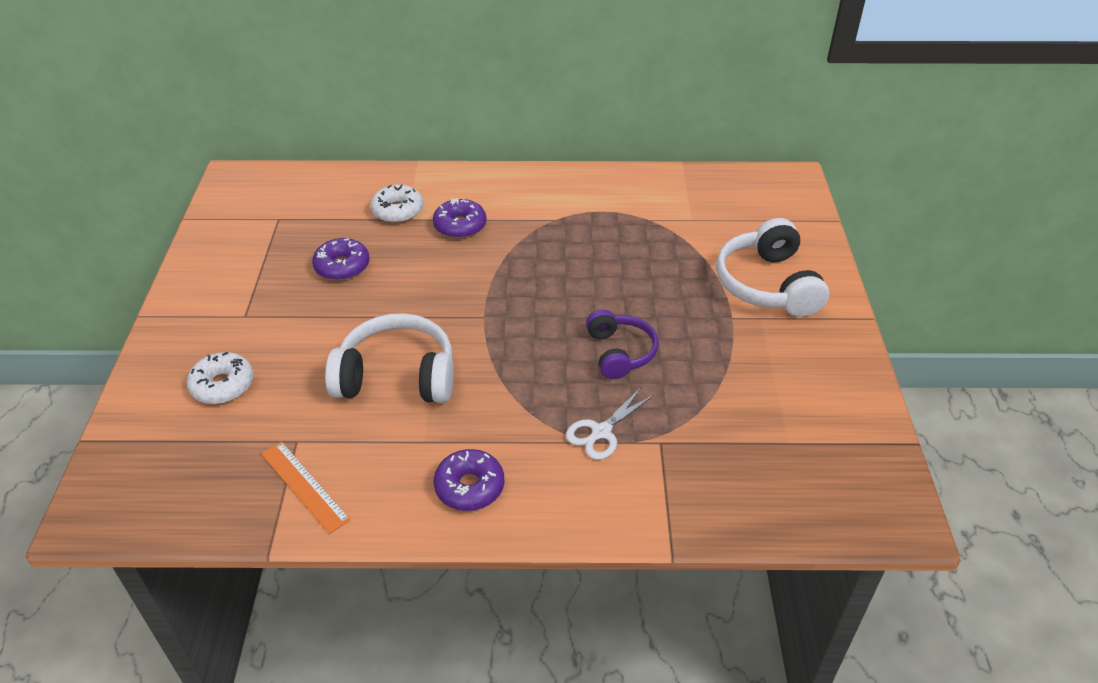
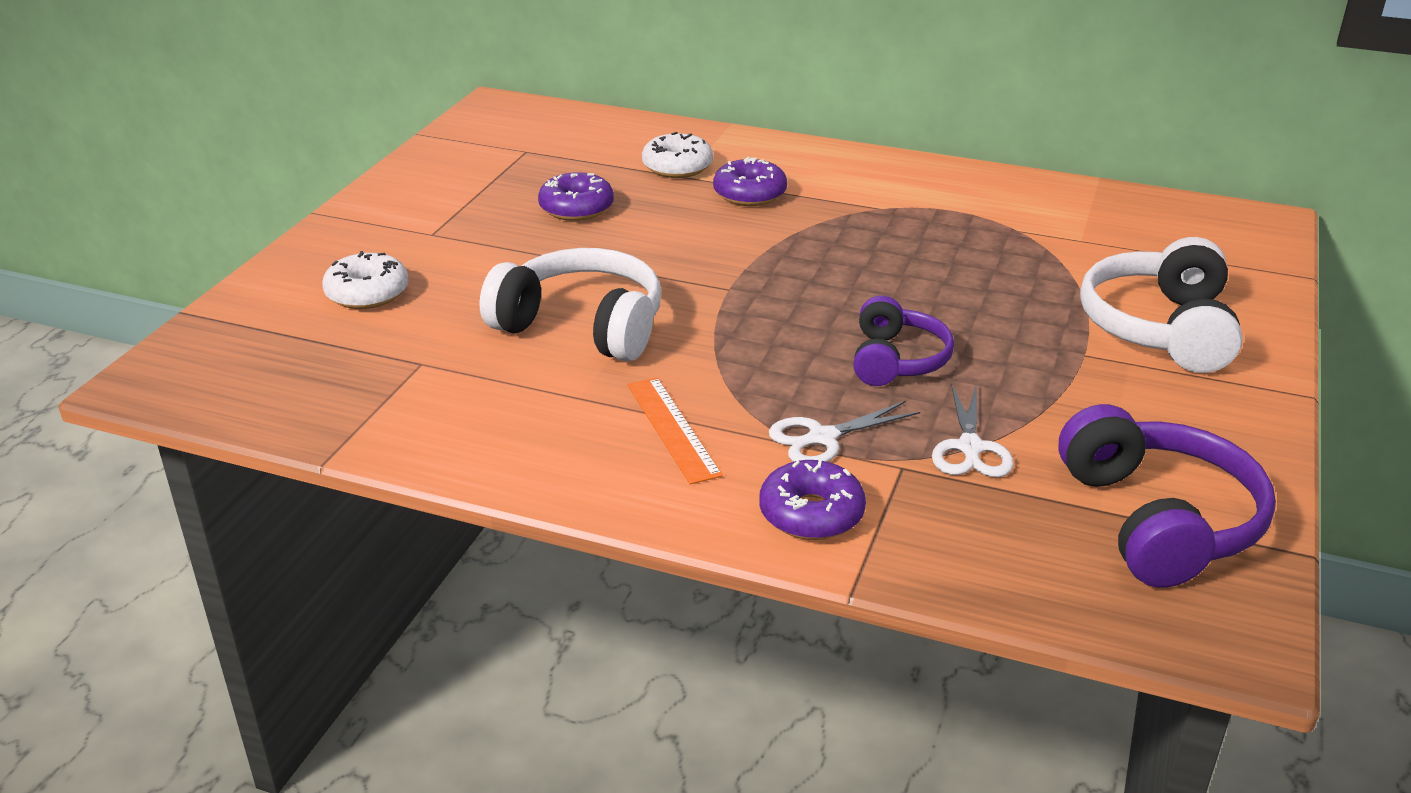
camera: 20 degrees right, 10 degrees down
orange ruler [261,441,351,534] -> orange ruler moved to [628,377,723,485]
purple donut [434,449,504,511] -> purple donut moved to [759,460,866,540]
none -> white scissors [932,384,1013,477]
none -> purple headphones [1058,404,1276,588]

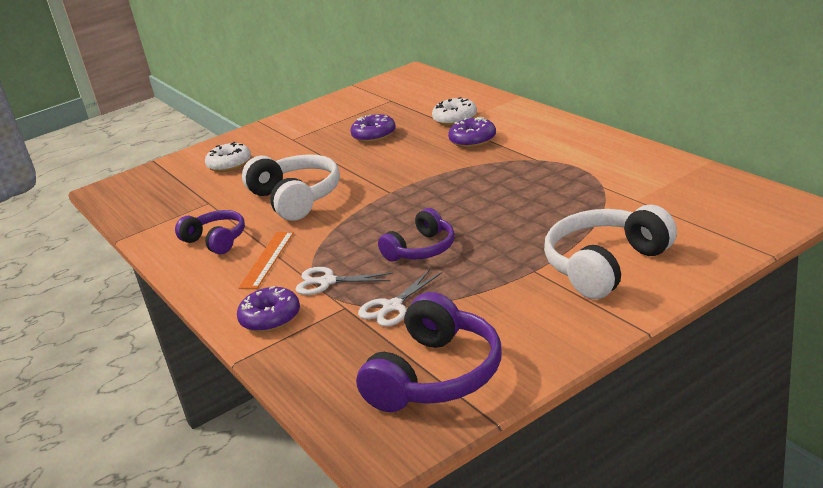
camera: 40 degrees right, 5 degrees down
none -> purple headphones [175,210,245,254]

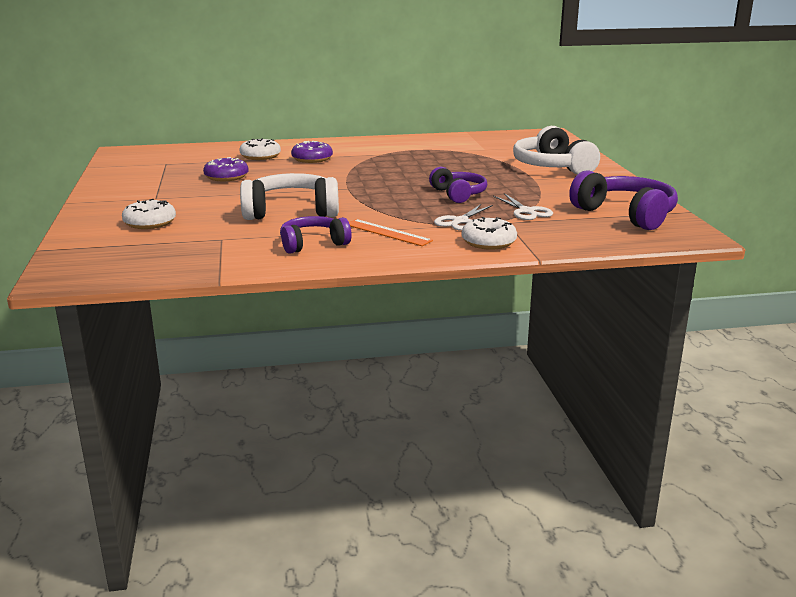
camera: 70 degrees left, 5 degrees down
purple donut [237,286,300,332] -> white donut [462,217,517,250]

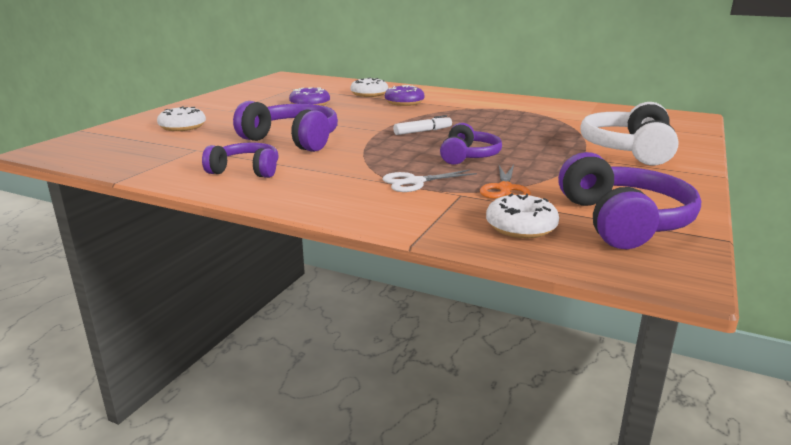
camera: 35 degrees right, 0 degrees up
white headphones [240,173,339,220] -> purple headphones [233,101,338,152]
orange ruler [349,219,433,246] -> none
white donut [462,217,517,250] -> white donut moved to [486,193,559,238]
white scissors [493,193,553,220] -> orange scissors [480,165,531,199]
none -> white marker [393,115,452,135]

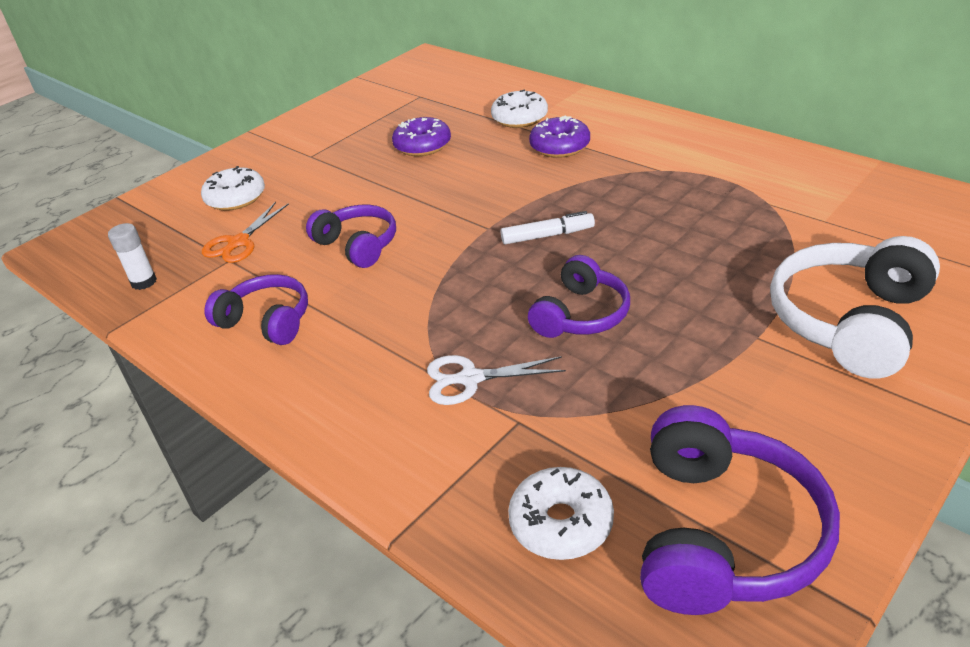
camera: 20 degrees right, 15 degrees up
purple headphones [233,101,338,152] -> purple headphones [306,205,396,268], size x0.64
orange scissors [480,165,531,199] -> orange scissors moved to [202,202,289,263]
none -> white glue stick [108,223,157,290]

